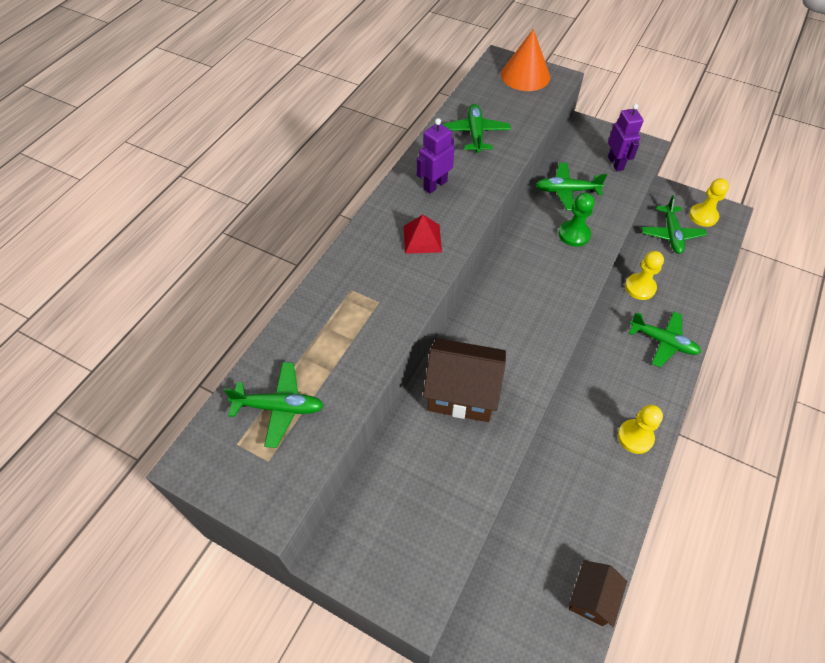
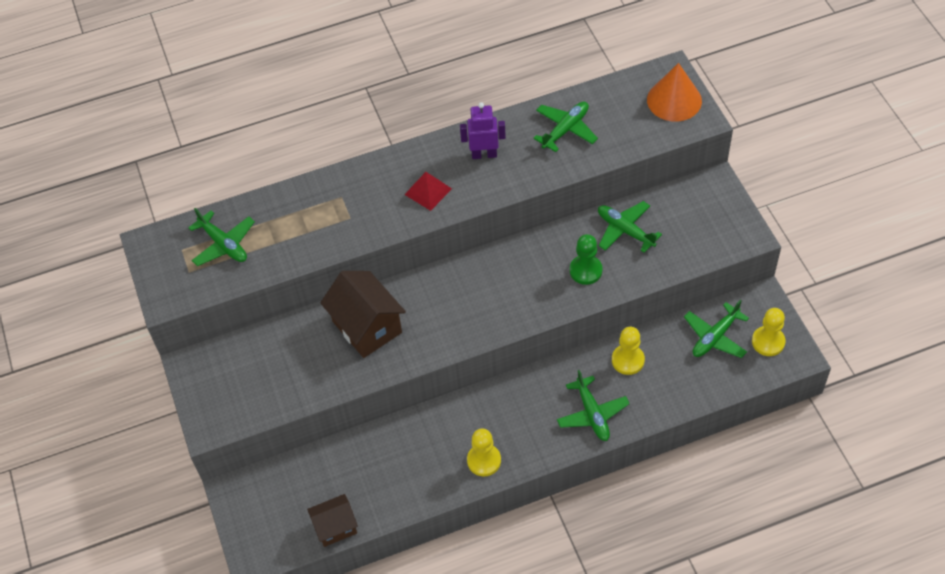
camera: 45 degrees right, 0 degrees up
purple robot [608,104,643,171] -> none

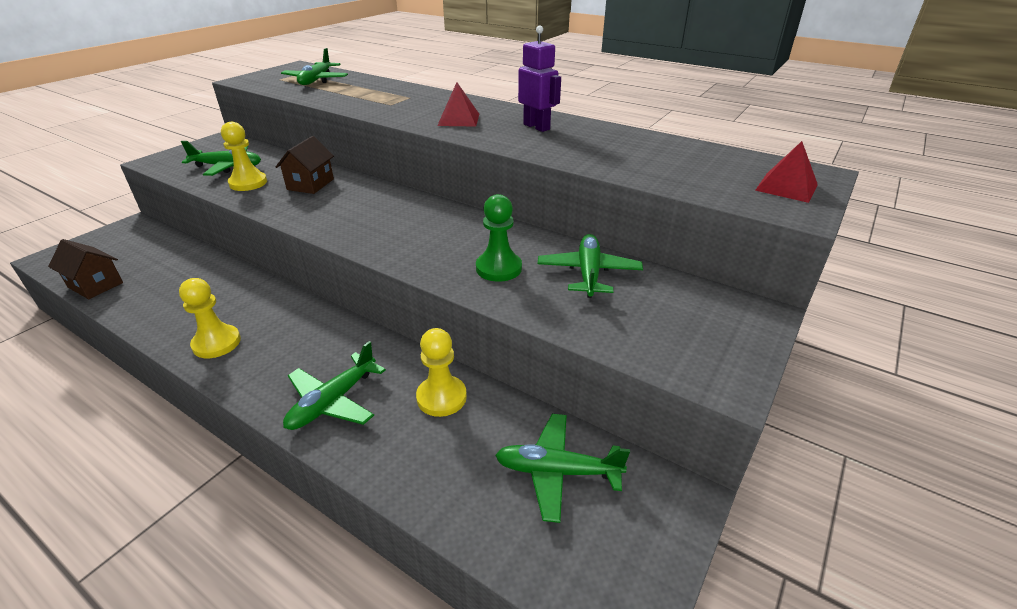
camera: 50 degrees right, 20 degrees down
brown house [320,271,406,358] -> brown house [276,136,334,194], size x0.61
green plane [533,102,598,152] -> green plane moved to [181,141,261,176]
orange cone [647,63,702,122] -> red pyramid [755,141,818,203]
yellow pawn [752,308,786,356] -> yellow pawn moved to [221,122,267,191]

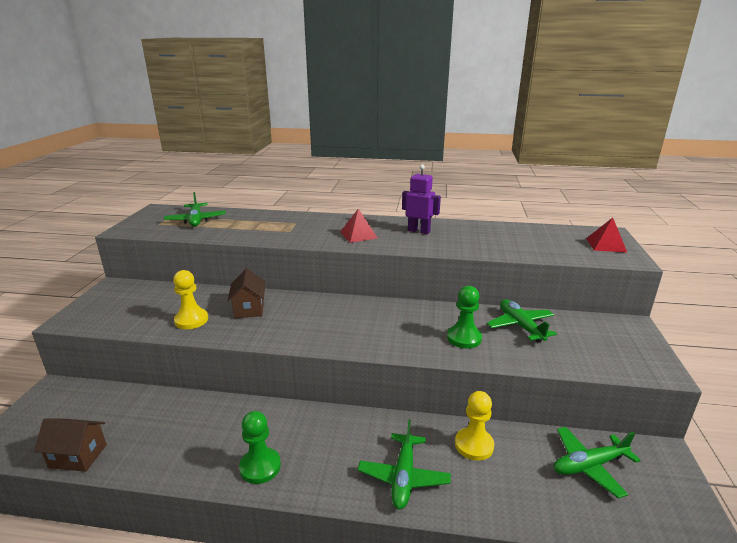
camera: 25 degrees left, 10 degrees down
yellow pawn [179,278,241,358] -> green pawn [239,411,281,484]
green plane [181,141,261,176] -> none

